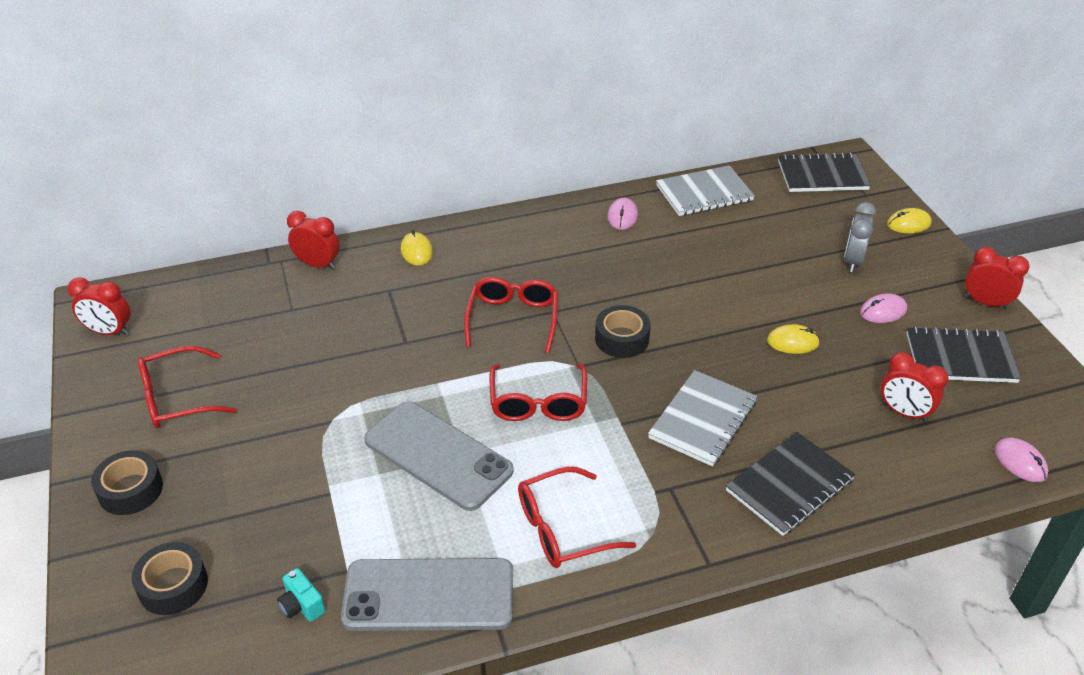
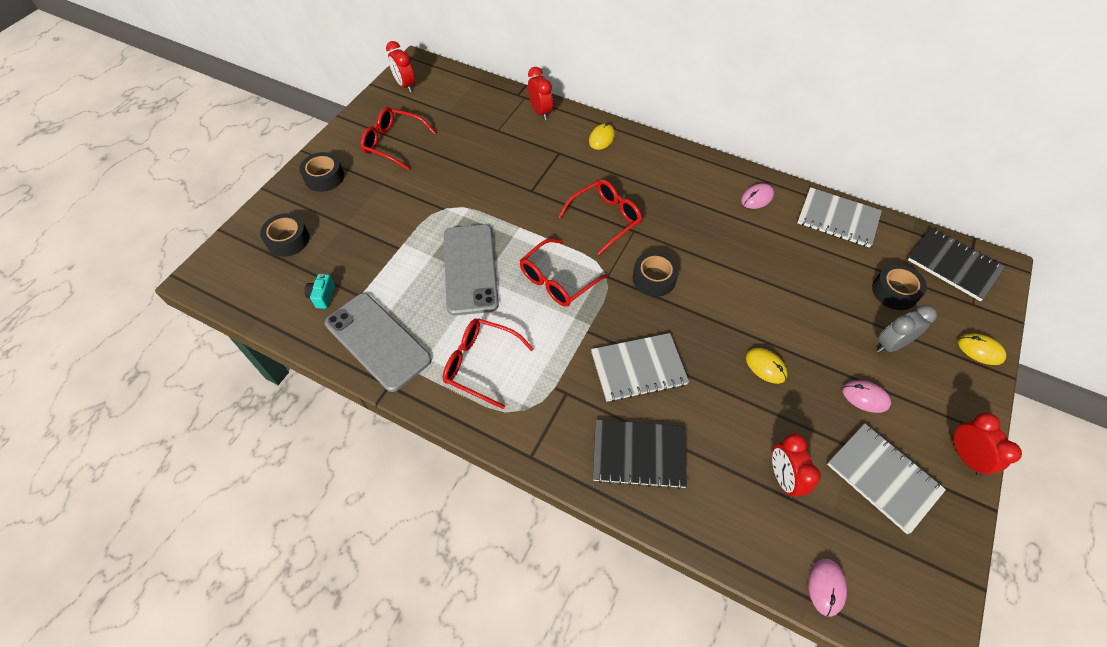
camera: 45 degrees right, 15 degrees up
black notebook [906,326,1021,383] -> grey notebook [827,424,946,534]
none -> black tape [872,264,927,310]

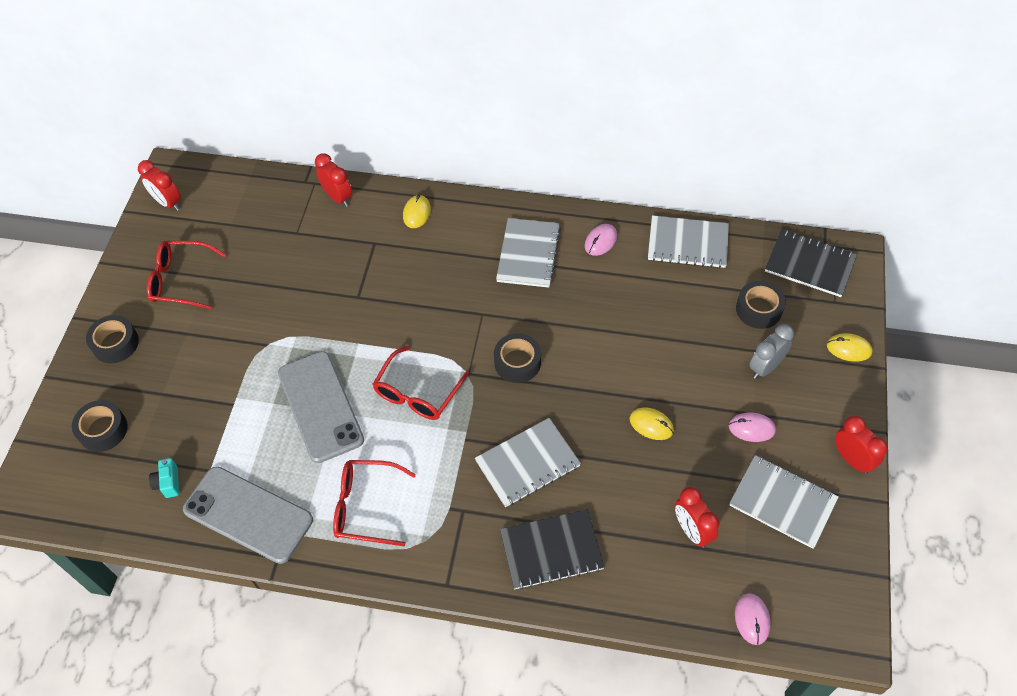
camera: 15 degrees left, 0 degrees up
red glasses [558,179,642,255] -> none
none -> grey notebook [496,218,561,288]

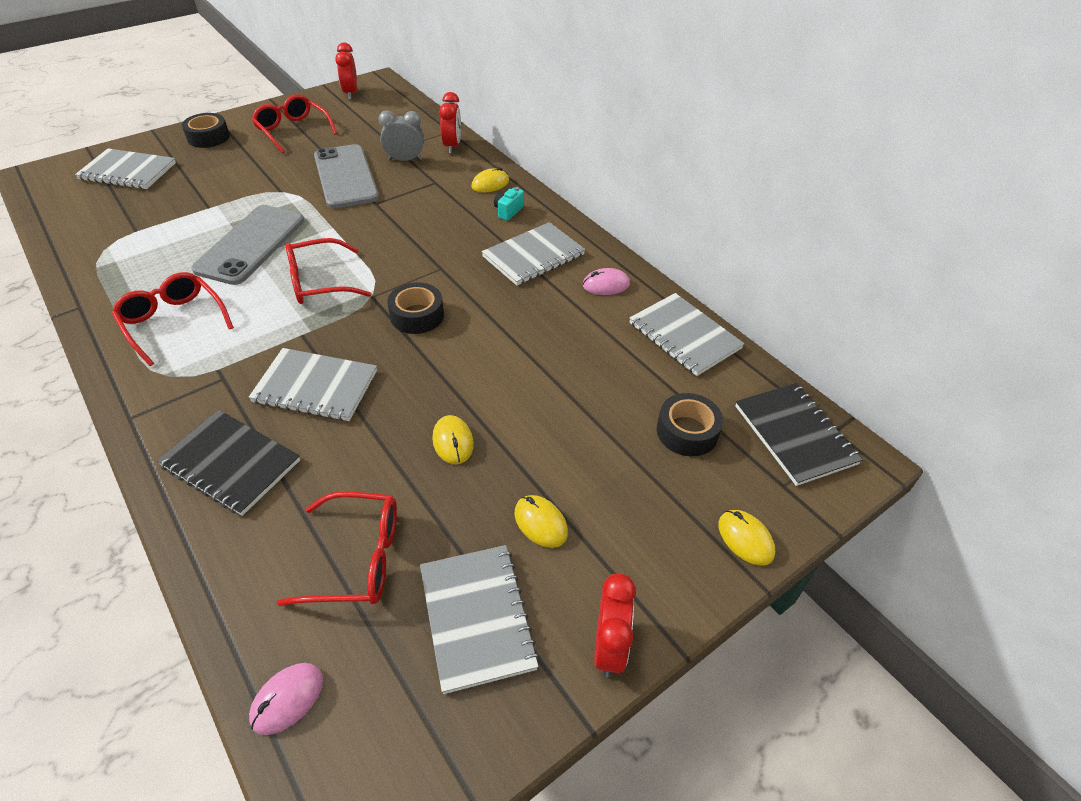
camera: 40 degrees right, 10 degrees down
black tape [72,400,128,452] -> grey notebook [75,148,176,189]
turquoise camera [149,458,179,498] -> turquoise camera moved to [494,187,524,221]
grey phone [183,466,313,564] -> grey phone moved to [314,144,379,209]
red clock [675,487,720,548] -> red glasses [277,491,397,606]
pink mouse [729,412,776,442] -> yellow mouse [514,495,568,548]
grey clock [749,324,794,379] -> grey clock moved to [378,110,424,161]

